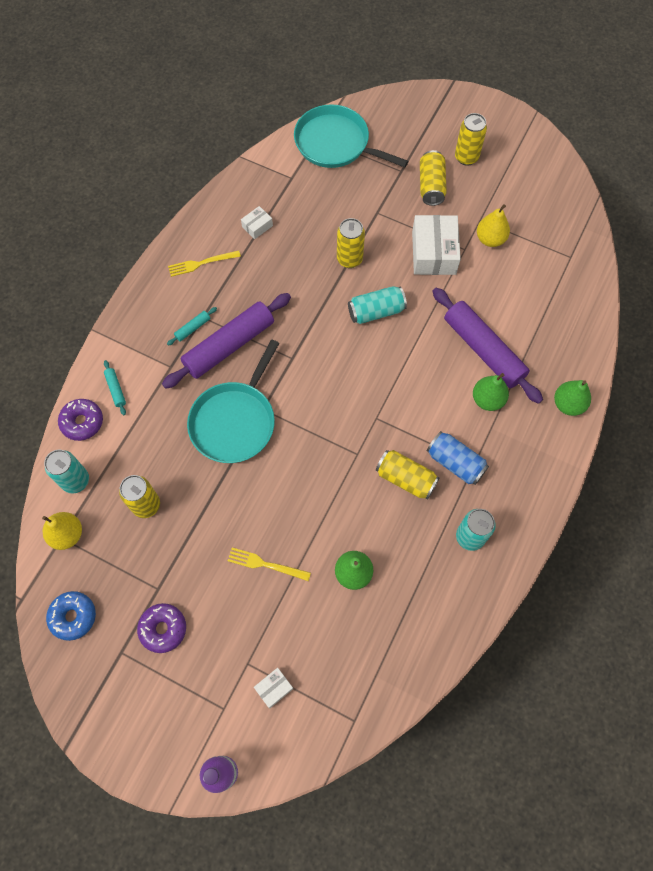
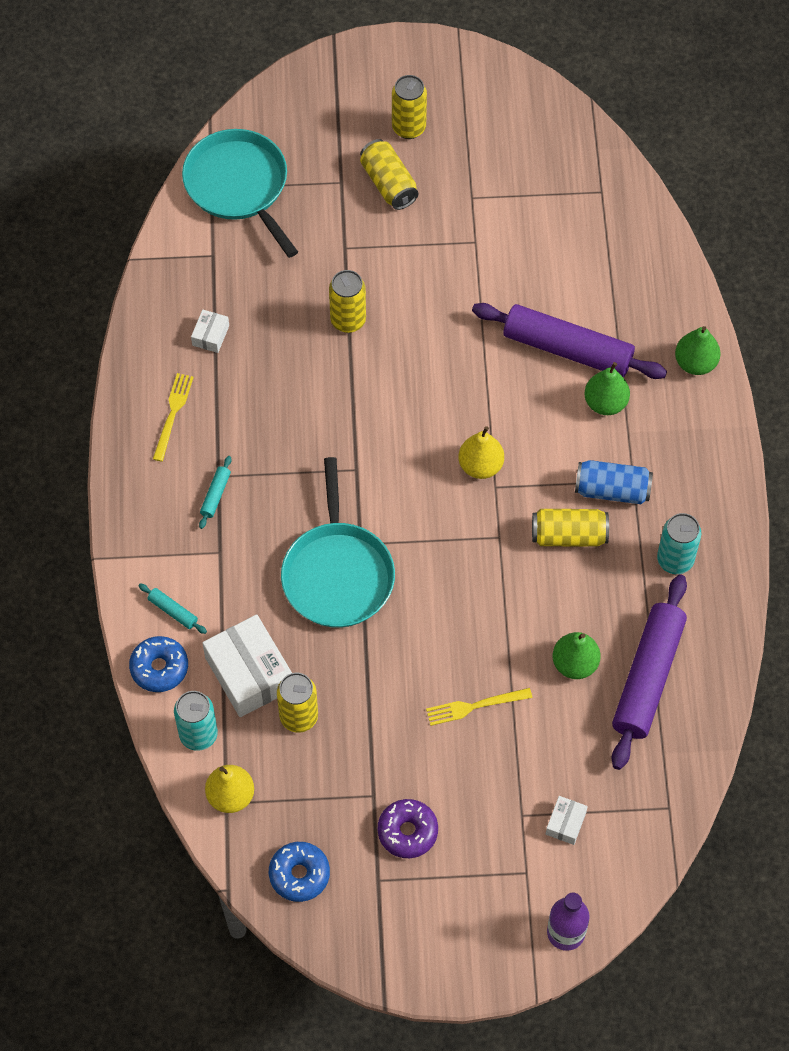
camera: 30 degrees left, 5 degrees down
purple donut [58,399,103,441] -> blue donut [129,636,188,692]
purple rolling pin [162,293,291,389] -> purple rolling pin moved to [612,574,687,770]
yellow fork [168,250,241,277] -> yellow fork turned 150 degrees clockwise [153,373,194,462]
turquoise pan [294,104,408,168] -> turquoise pan turned 60 degrees clockwise [182,129,298,258]
turquoise can [348,286,407,324] -> none
white box [412,215,461,275] -> white box moved to [202,614,292,717]
yellow pear [477,204,510,247] -> yellow pear moved to [458,426,504,479]

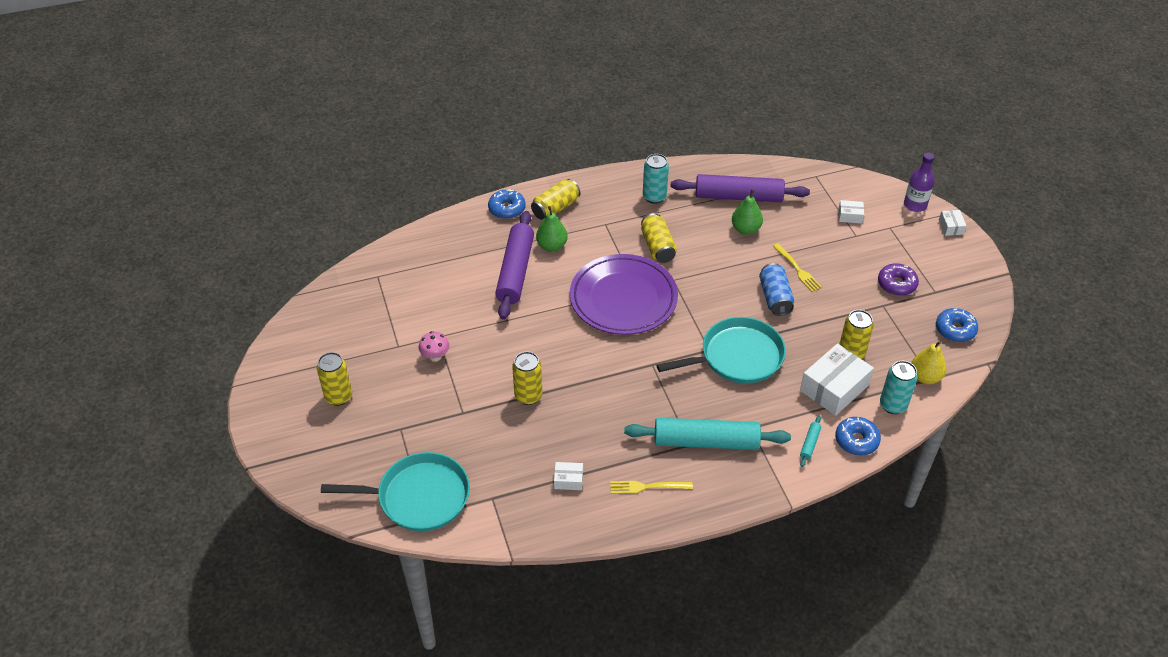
camera: 105 degrees left, 15 degrees down
turquoise pan [182,129,298,258] -> turquoise pan turned 135 degrees counterclockwise [321,452,470,531]
turquoise rolling pin [199,456,231,529] -> turquoise rolling pin [624,418,791,450], size x2.50
yellow can [360,139,418,210] -> yellow can moved to [531,179,580,220]
yellow pear [458,426,504,479] -> purple plate [570,254,678,335]
blue can [575,460,653,504] -> blue can moved to [759,263,794,316]
green pear [675,326,721,375] -> blue donut [488,189,526,219]
none -> pink mushroom [419,331,449,362]
none -> white box [939,210,966,236]

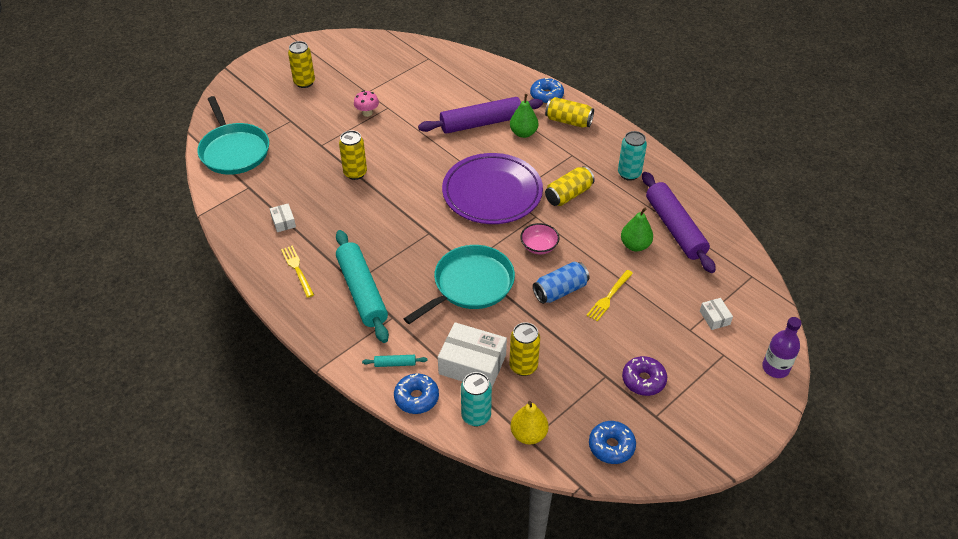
camera: 65 degrees right, 0 degrees up
turquoise pan [657,317,786,384] -> turquoise pan turned 90 degrees counterclockwise [404,245,515,324]
white box [939,210,966,236] -> none
none -> pink bowl [520,223,559,254]

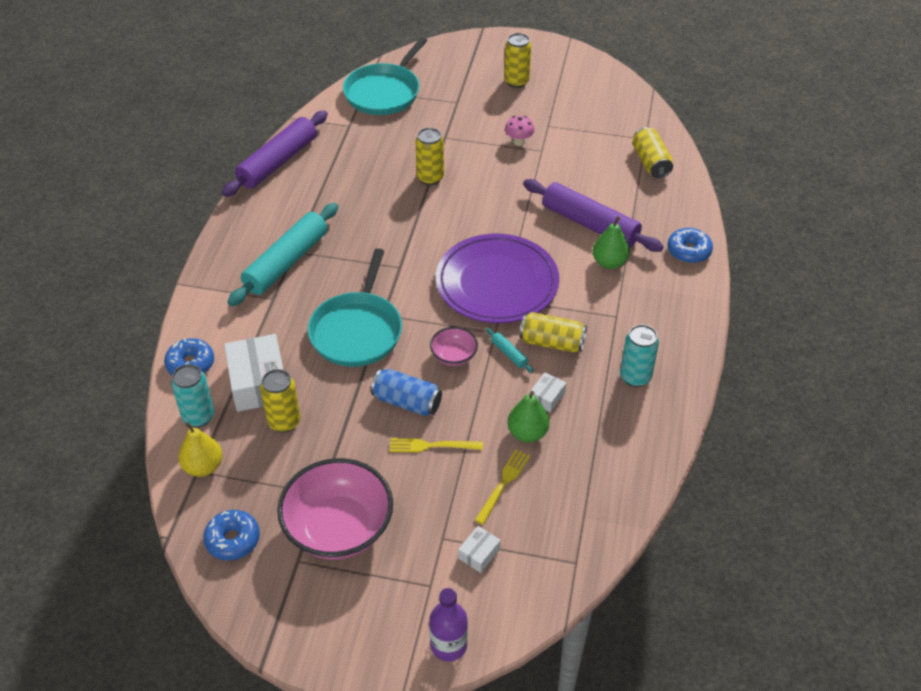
camera: 55 degrees right, 0 degrees up
white box [270,204,296,232] -> white box moved to [529,372,566,412]
yellow fork [281,245,314,298] -> yellow fork moved to [475,449,530,524]
turquoise rolling pin [362,355,428,367] -> turquoise rolling pin moved to [486,328,534,373]
turquoise pan [404,245,515,324] -> turquoise pan turned 90 degrees clockwise [308,248,402,367]
yellow can [545,97,594,128] -> yellow can moved to [632,127,673,178]
purple donut [622,356,667,396] -> pink bowl [277,458,393,559]
purple rolling pin [642,172,716,273] -> purple rolling pin moved to [222,111,328,197]

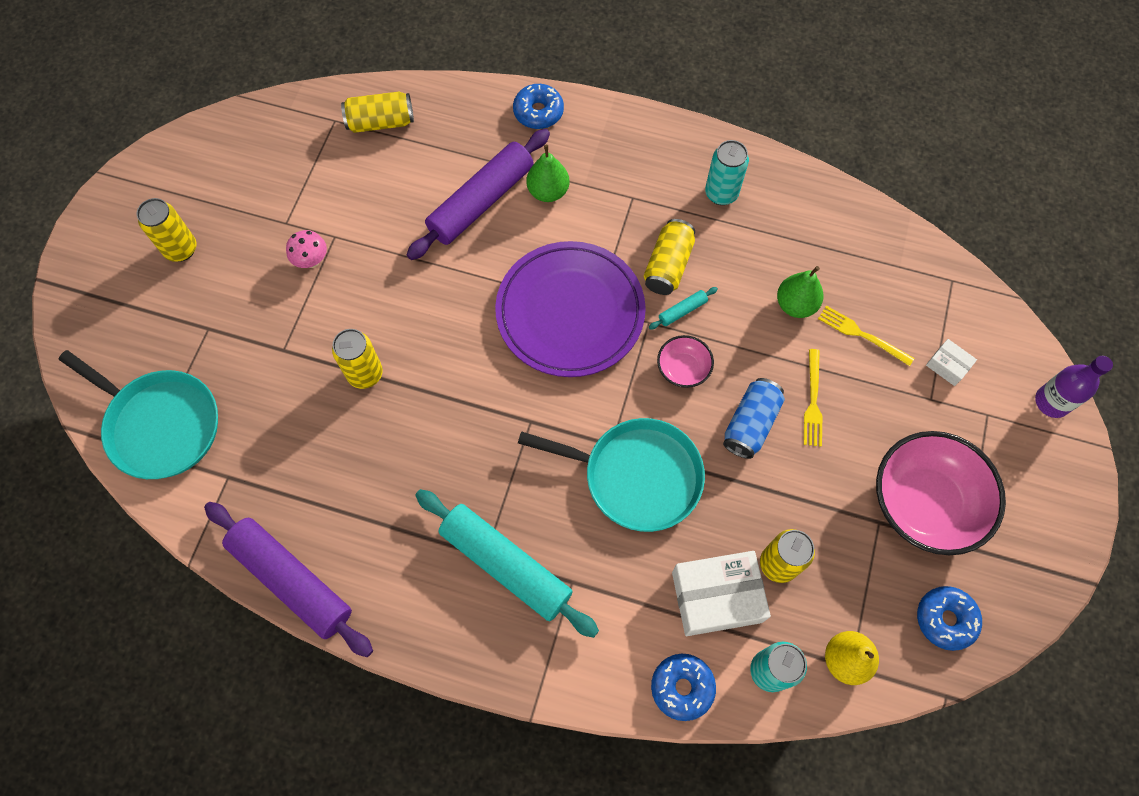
camera: 85 degrees left, 20 degrees up
white box [529,372,566,412] -> none

